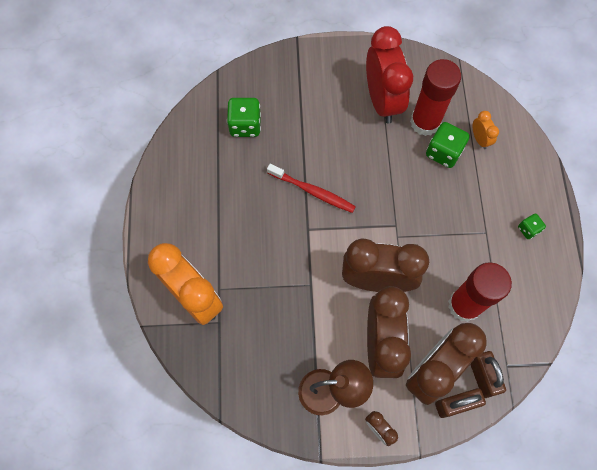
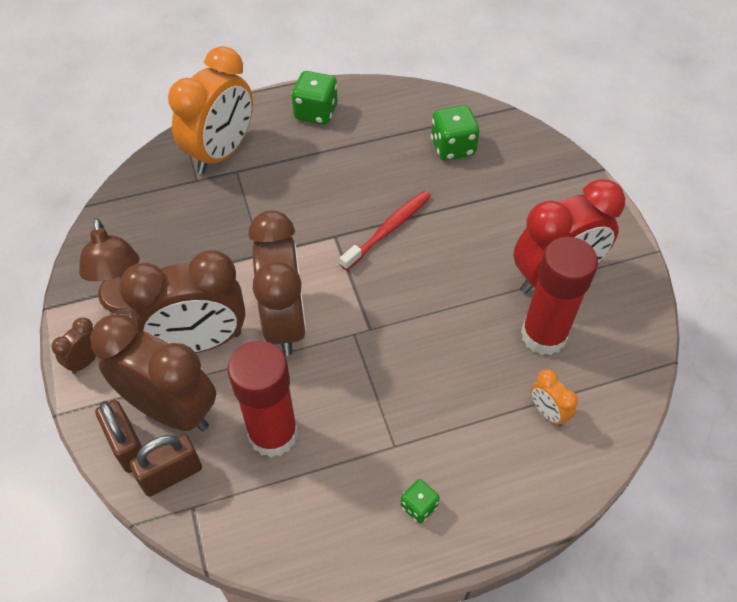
camera: 75 degrees right, 15 degrees down
red toothbrush [267,164,356,213] -> red toothbrush turned 150 degrees counterclockwise [340,190,431,270]
green dice [426,122,469,168] -> green dice moved to [292,71,337,125]
orange clock [473,111,499,149] -> orange clock turned 90 degrees clockwise [531,369,578,427]

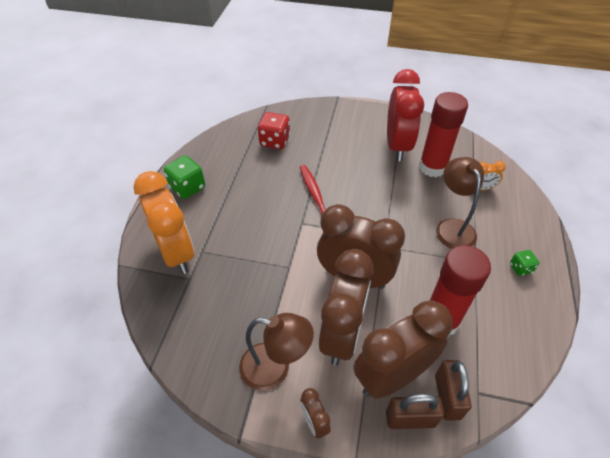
camera: 60 degrees left, 5 degrees down
green dice [431,105,480,161] -> red dice [258,112,290,149]
none -> brown lamp [436,157,484,249]

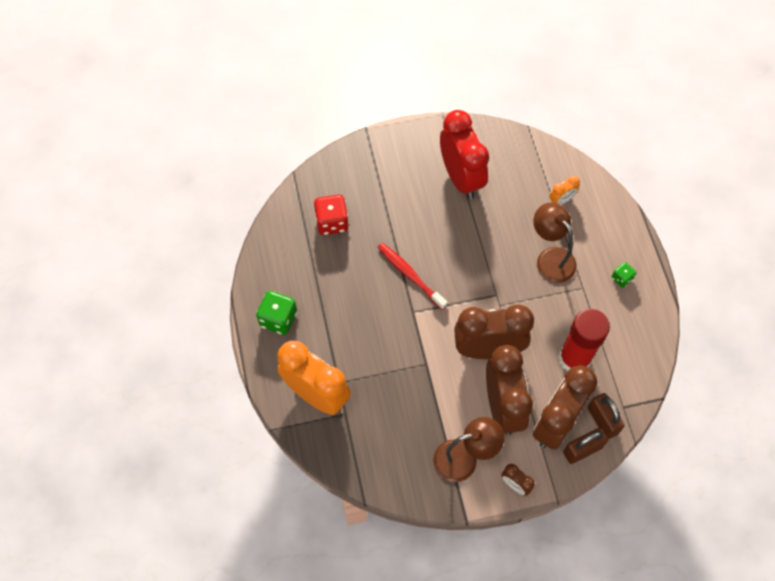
camera: 25 degrees left, 15 degrees up
red glue stick [419,92,468,177] -> none

